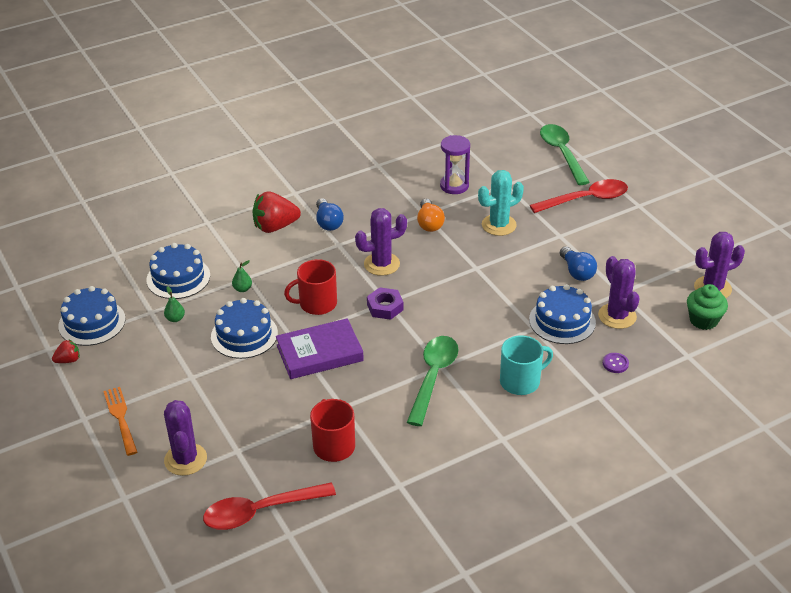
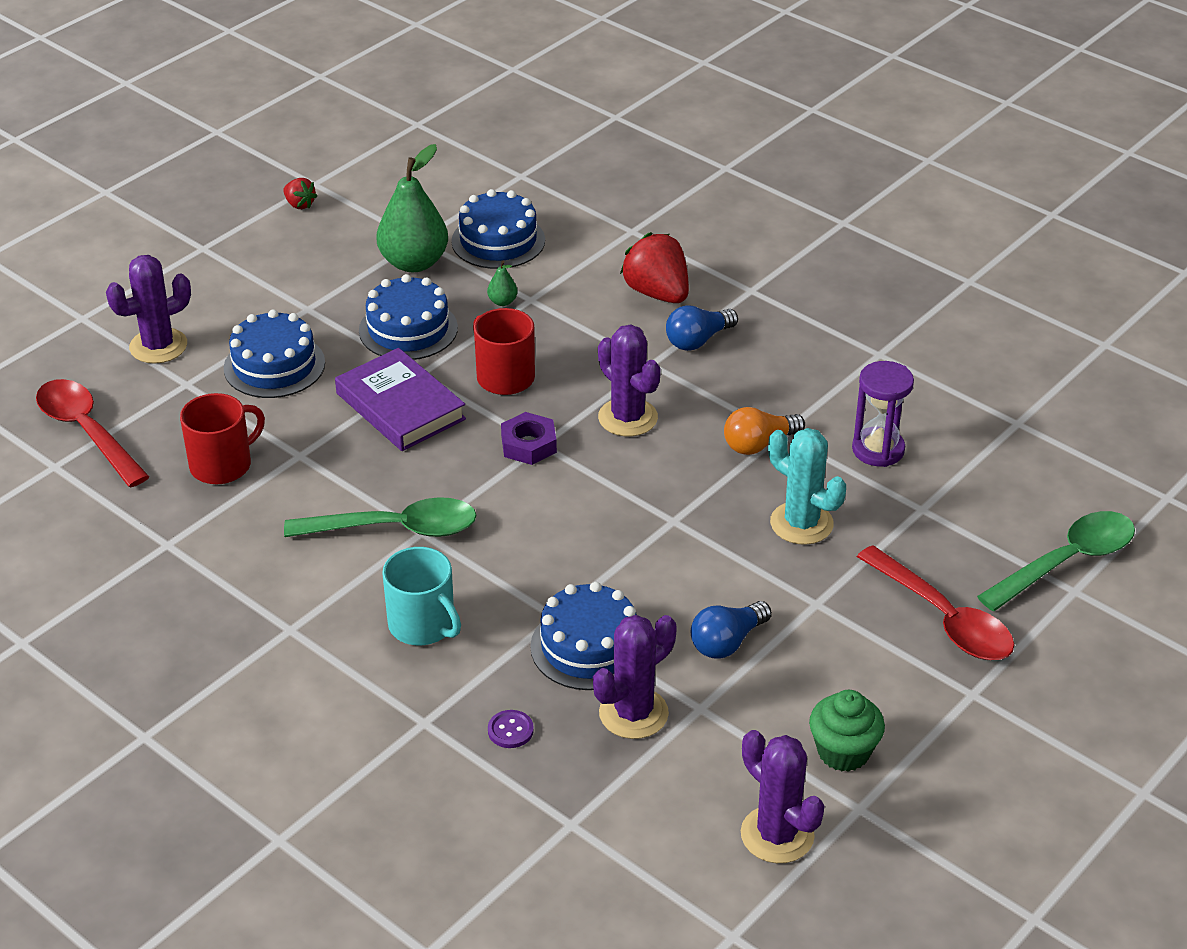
camera: 70 degrees right, 0 degrees up
blue cake [58,286,126,346] -> blue cake moved to [224,309,325,398]
orange fork [103,387,137,456] -> none
green pear [164,286,185,322] -> green pear [377,144,448,272], size x2.41
green cupcake [687,284,728,330] -> green cupcake moved to [809,690,885,772]

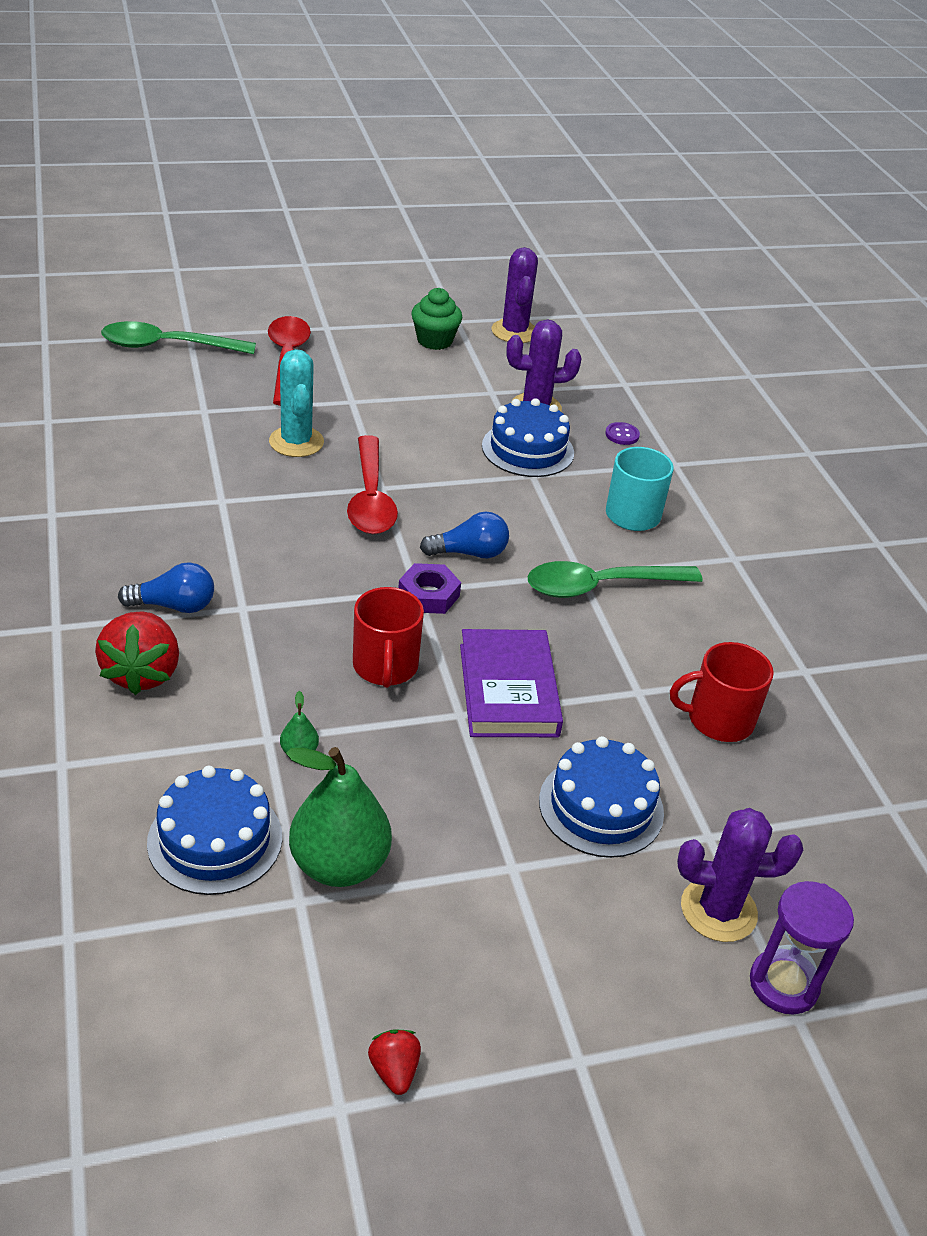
camera: 150 degrees left, 0 degrees up
red spoon [36,379,150,487] -> red spoon moved to [347,435,398,534]
green spoon [284,497,477,537] -> green spoon turned 45 degrees counterclockwise [528,561,703,598]
blue cake [359,274,458,360] -> none
purple cactus [598,325,661,436] -> none
blue light bulb [691,601,772,658] -> blue light bulb moved to [420,511,509,558]
orange light bulb [724,407,805,455] -> none
purple hourglass [852,361,914,467] -> purple hourglass moved to [750,881,854,1015]

